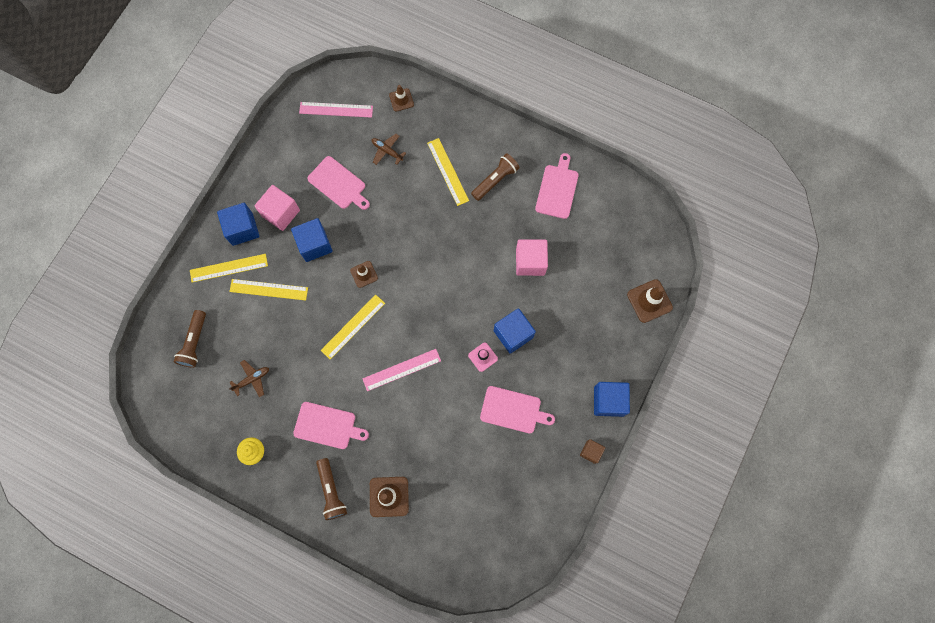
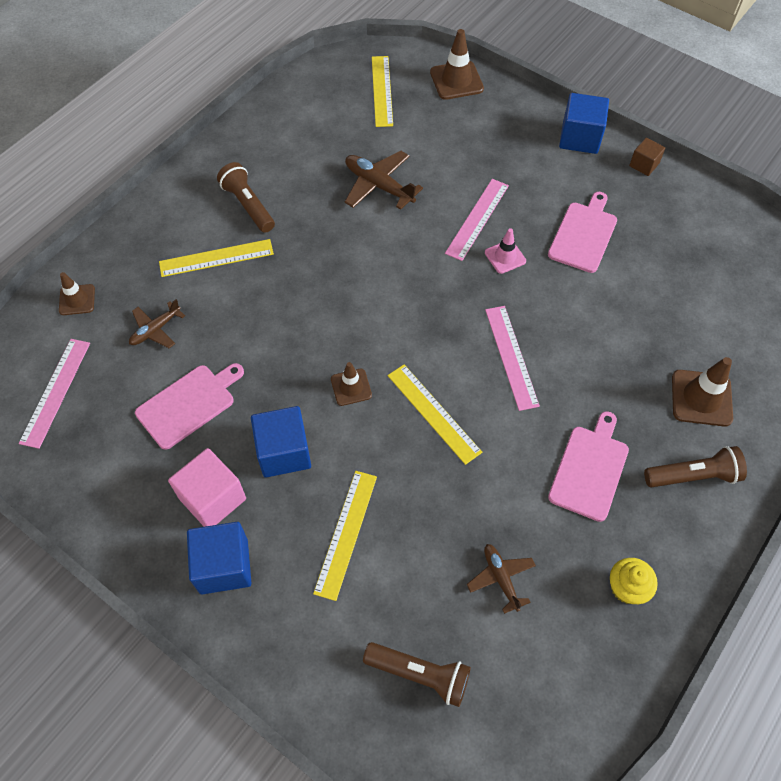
camera: 80 degrees left, 15 degrees down
yellow ruler [190,254,268,283] -> yellow ruler moved to [372,56,393,127]
blue cube [494,308,536,354] -> pink ruler [445,179,509,261]
pink cube [516,240,548,276] -> brown plane [345,151,423,210]
pink cutting board [535,153,579,219] -> none

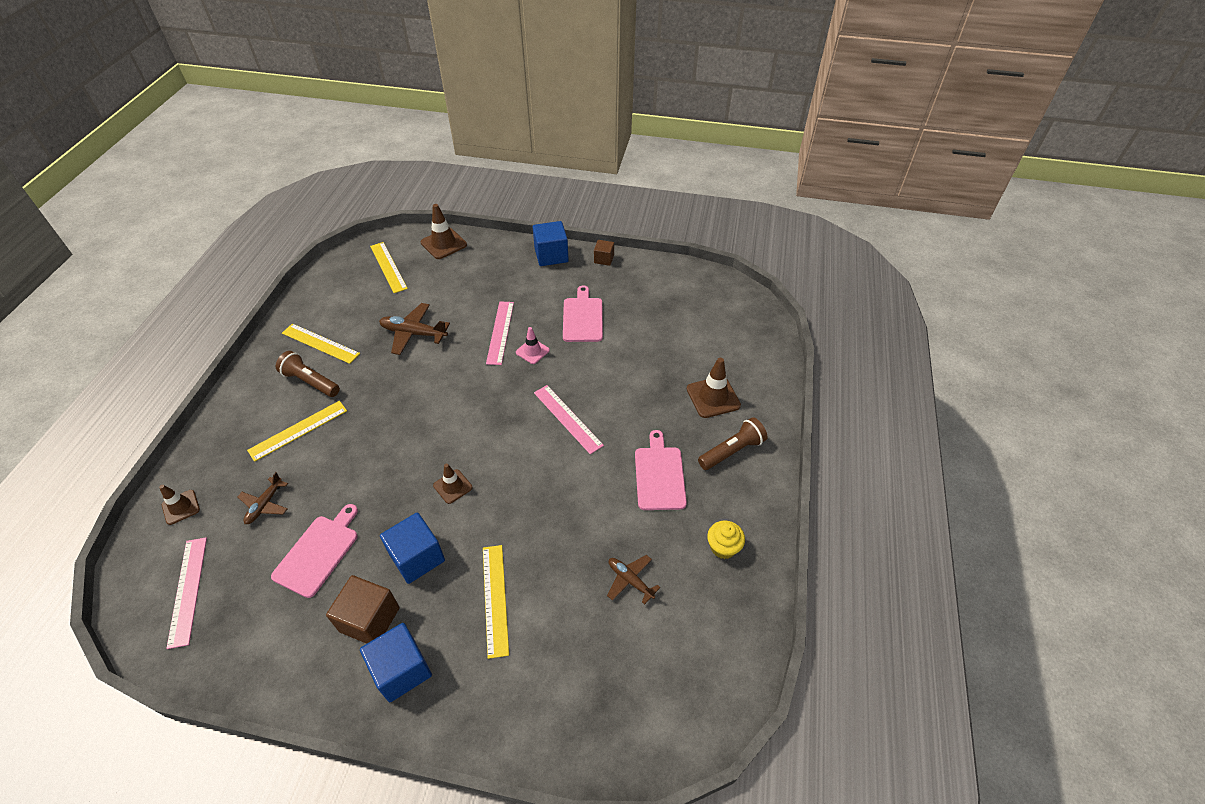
camera: 25 degrees left, 10 degrees down
pink cube [168,448,246,527] -> brown cube [326,575,400,644]
brown flashlight [363,642,471,707] -> none
yellow ruler [388,364,482,465] -> yellow ruler moved to [282,324,360,364]

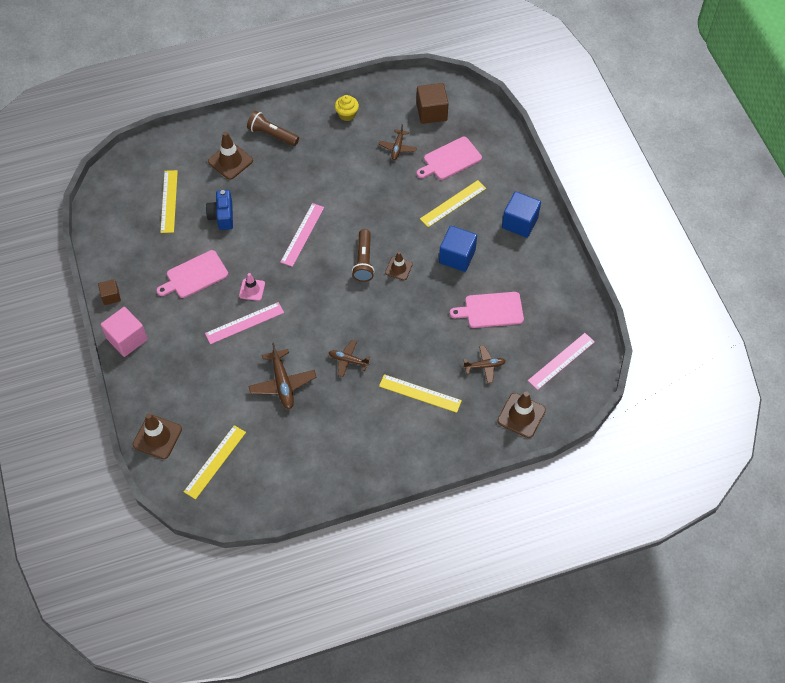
camera: 120 degrees left, 10 degrees up
brown traffic cone [159,485,200,525] -> brown traffic cone [497,391,546,438], size x1.60
brown flashlight [276,351,340,397] -> brown flashlight moved to [352,229,375,282]
yellow ruler [282,324,360,364] -> yellow ruler moved to [160,170,178,233]
brown cube [326,575,400,644] -> brown cube moved to [416,83,449,124]
blue cube [533,221,569,266] -> pink cube [101,307,148,357]
pink cutting board [635,430,687,510] -> pink cutting board moved to [417,137,482,180]
none -> blue camera [206,190,233,230]
none -> brown plane [329,340,370,377]

